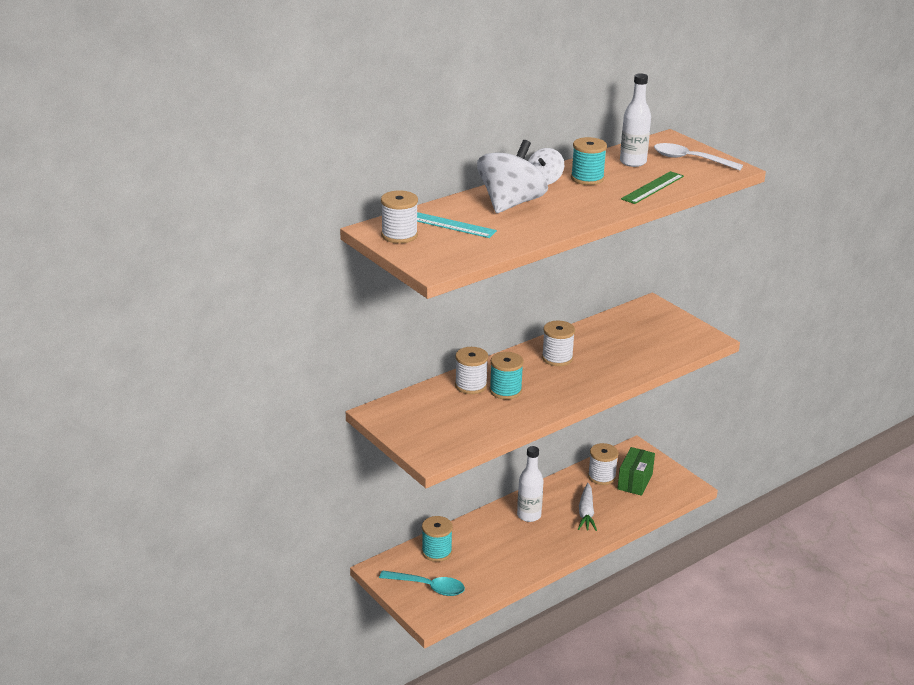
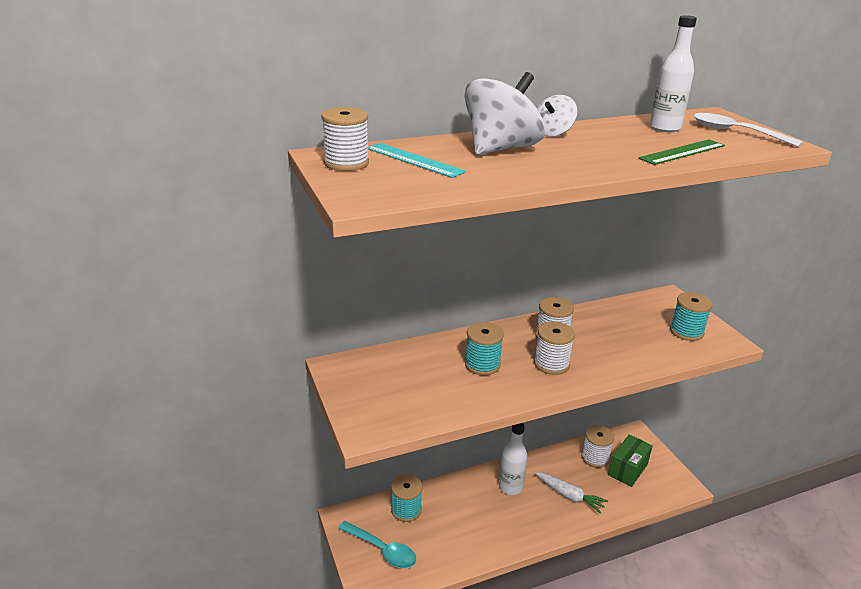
camera: 15 degrees right, 0 degrees up
white spool [455,347,488,394] -> white spool moved to [534,322,575,375]
turquoise spool [571,137,607,185] -> turquoise spool moved to [670,292,713,341]
white carrot [578,483,597,531] -> white carrot turned 75 degrees counterclockwise [535,472,608,514]

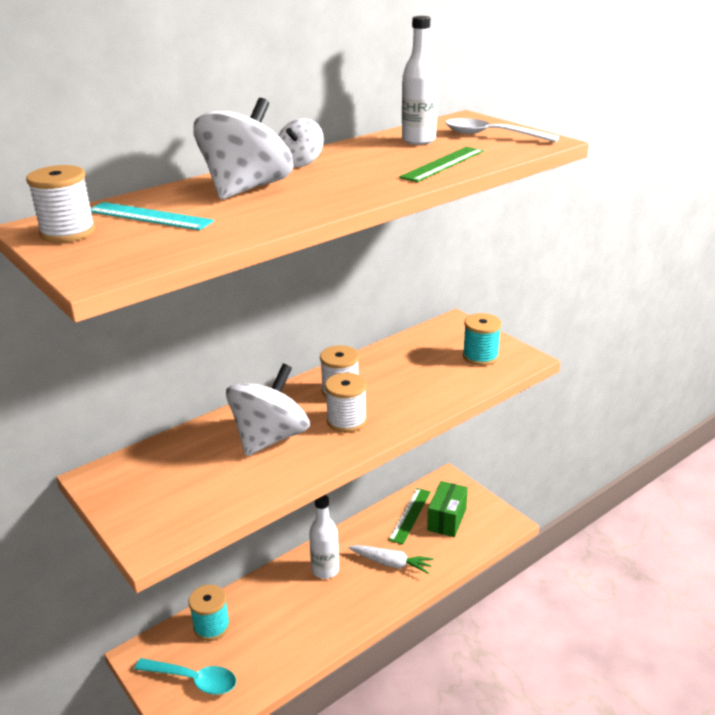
camera: 15 degrees left, 0 degrees up
turquoise spool [465,322,504,375] -> white spinning top [226,364,310,456]
white spool [581,425,614,468] -> green ruler [389,488,431,544]

